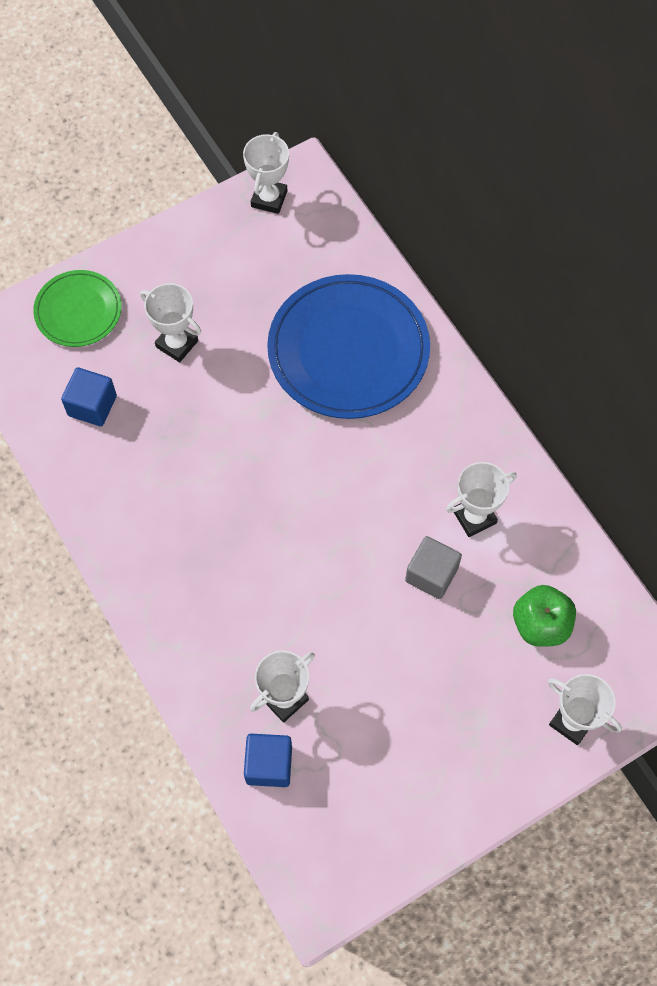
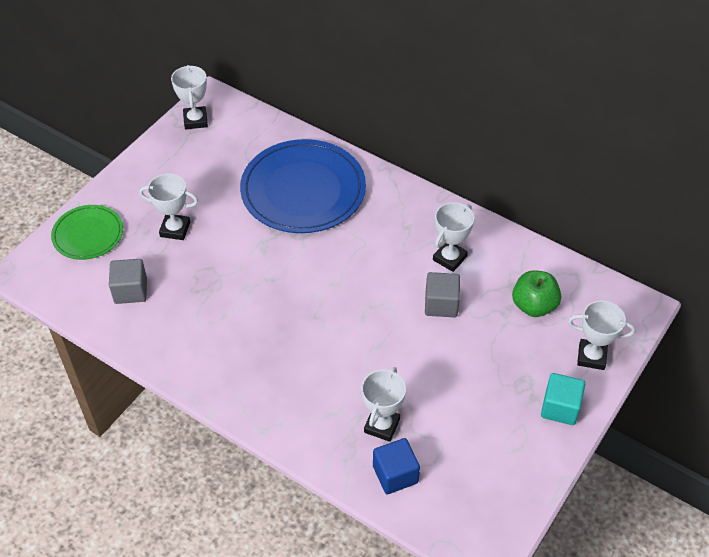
camera: 25 degrees left, 15 degrees down
blue cube [61,367,117,426] -> grey cube [109,259,147,304]
none -> turquoise cube [541,373,585,425]

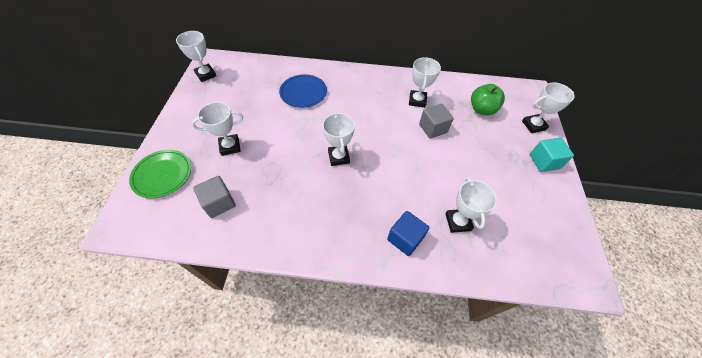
camera: 30 degrees left, 5 degrees up
blue plate [240,139,366,233] -> blue plate [279,74,327,108], size x0.55
blue cube [373,438,420,494] -> blue cube moved to [387,211,429,256]
none -> white trophy [322,112,355,166]

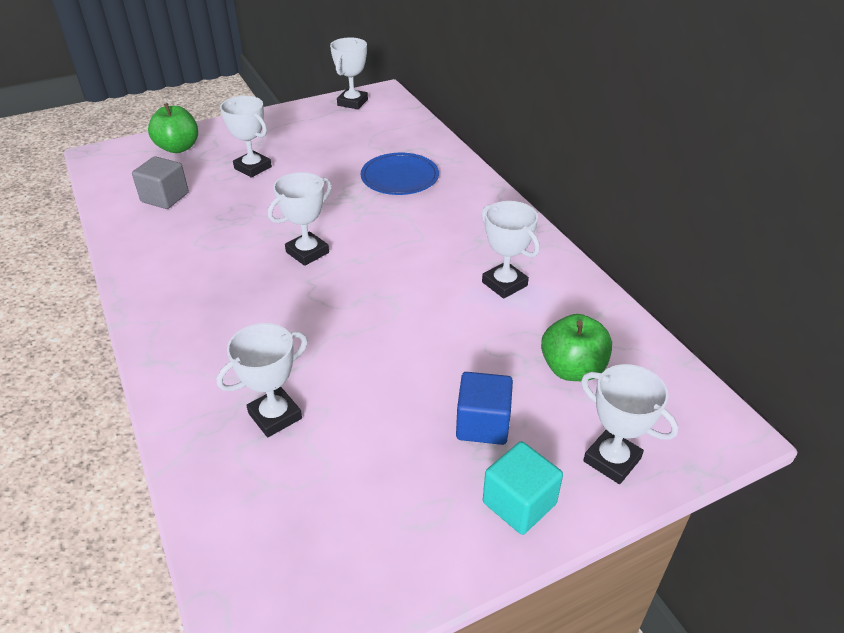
camera: 60 degrees right, 15 degrees down
green plate [129,150,191,198] -> green apple [148,103,198,153]
blue cube [387,211,429,256] -> blue cube moved to [456,372,513,445]
white trophy [409,57,441,108] -> white trophy turned 75 degrees clockwise [482,201,540,299]
grey cube [419,104,454,139] -> none

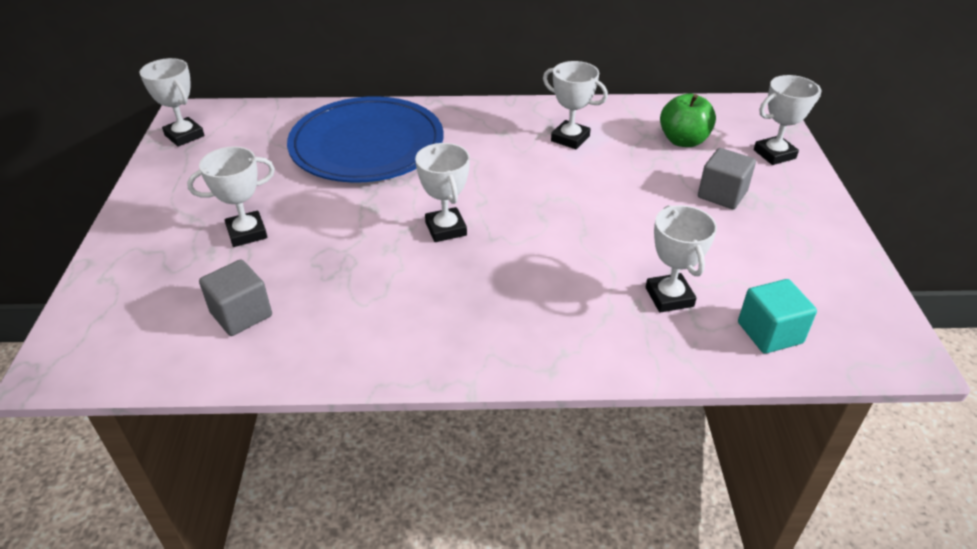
camera: 65 degrees left, 0 degrees up
green apple [148,103,198,153] -> none
blue plate [361,153,439,195] -> blue plate [287,96,444,183], size x1.82
blue cube [456,372,513,445] -> grey cube [698,148,756,209]
white trophy [482,201,540,299] -> white trophy turned 45 degrees clockwise [543,61,608,149]
turquoise cube [483,441,563,535] -> turquoise cube moved to [738,279,817,354]

